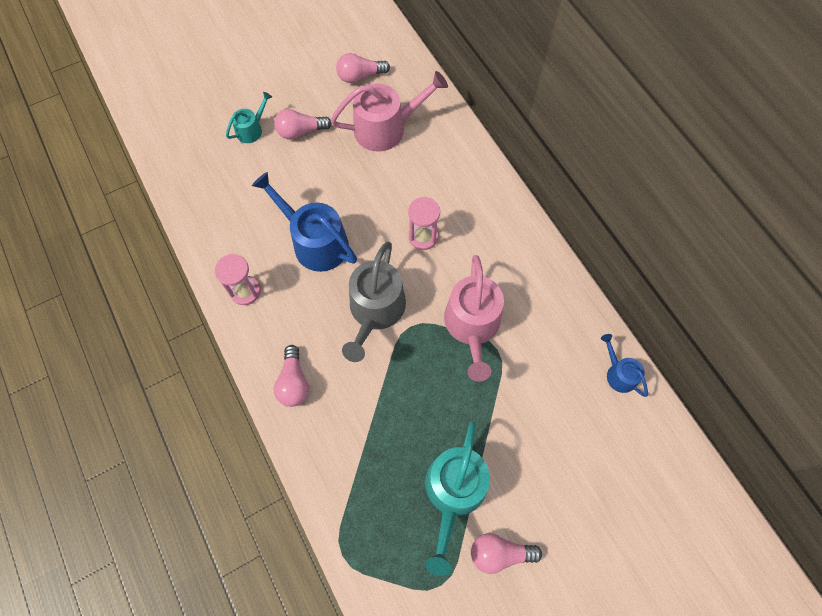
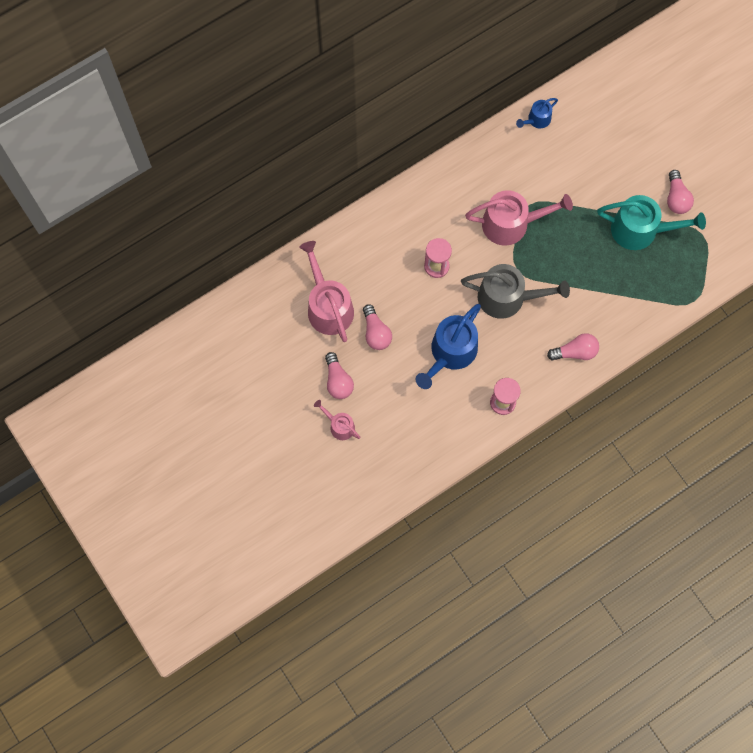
camera: 95 degrees left, 5 degrees up
turquoise watering can [226,92,272,143] -> pink watering can [314,400,360,440]
pink light bulb [336,53,390,83] -> pink light bulb moved to [363,304,392,350]

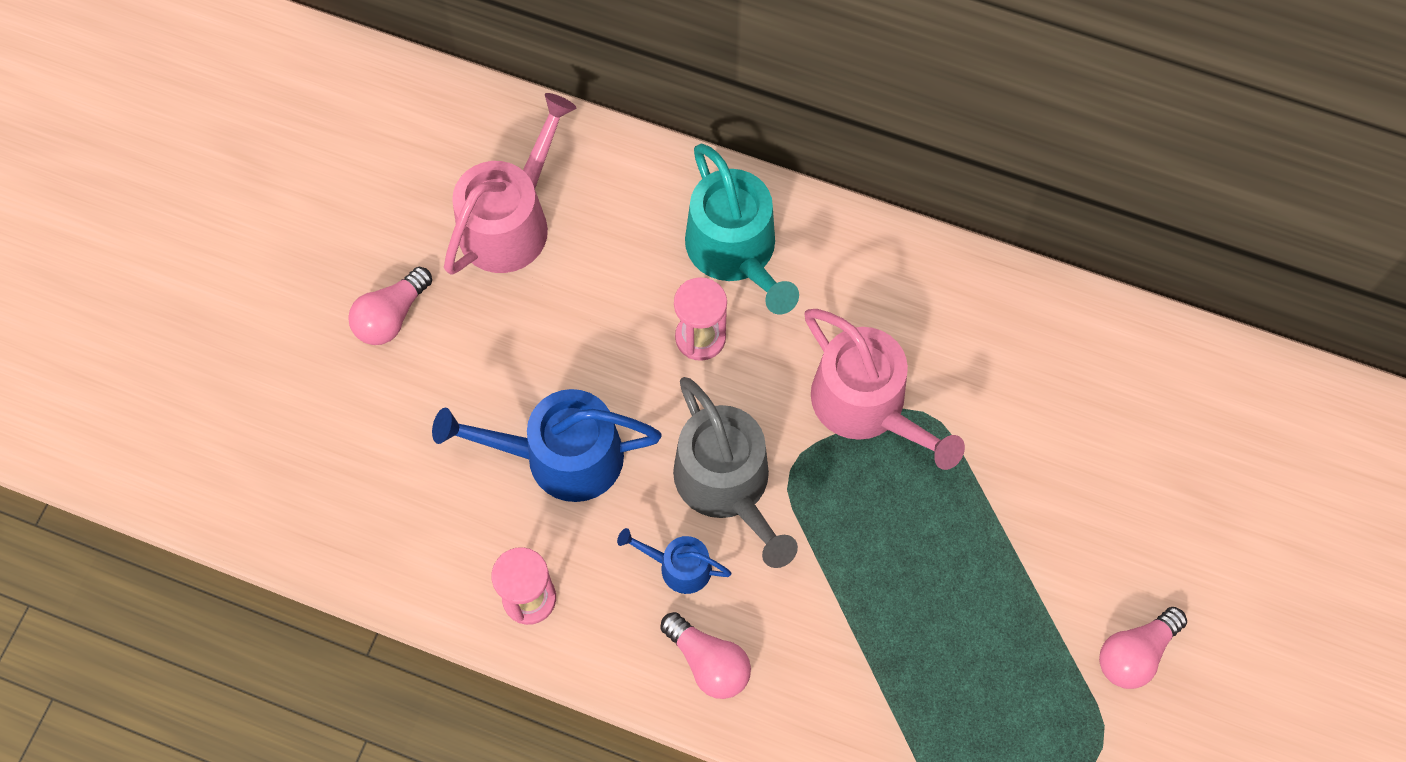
camera: 55 degrees right, 5 degrees down
pink watering can [314,400,360,440] -> none
pink light bulb [363,304,392,350] -> none
blue watering can [516,98,558,128] -> blue watering can moved to [617,528,732,594]
turquoise watering can [597,195,706,250] -> turquoise watering can moved to [685,143,799,314]

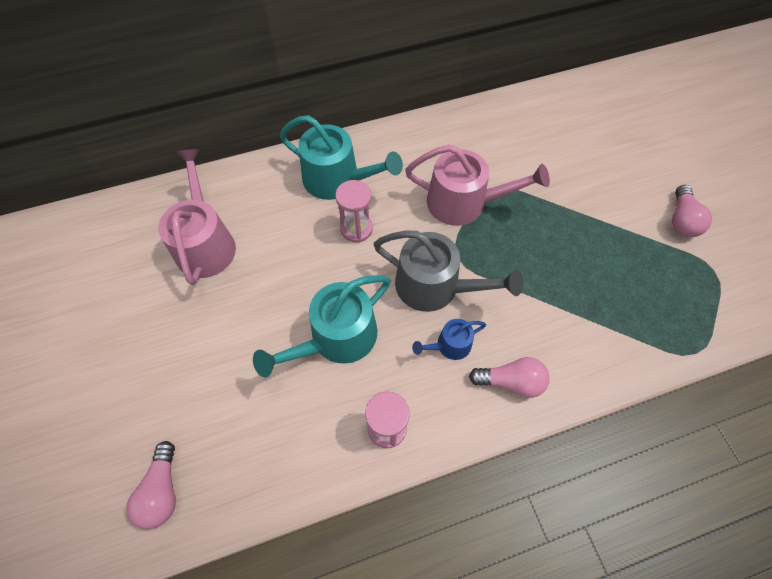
camera: 40 degrees left, 5 degrees down
pink light bulb [348,267,432,345] -> pink light bulb moved to [126,441,176,529]
blue watering can [432,389,661,502] -> turquoise watering can [253,275,391,378]

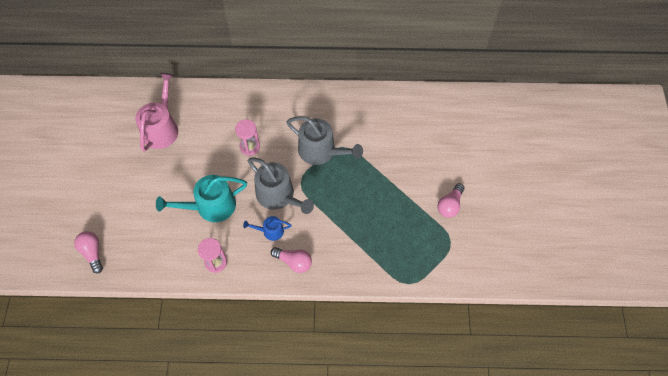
camera: 20 degrees right, 0 degrees up
pink light bulb [126,441,176,529] -> pink light bulb turned 135 degrees clockwise [74,231,103,273]
turquoise watering can [280,115,403,200] -> none
pink watering can [405,145,550,226] -> grey watering can [286,116,363,165]

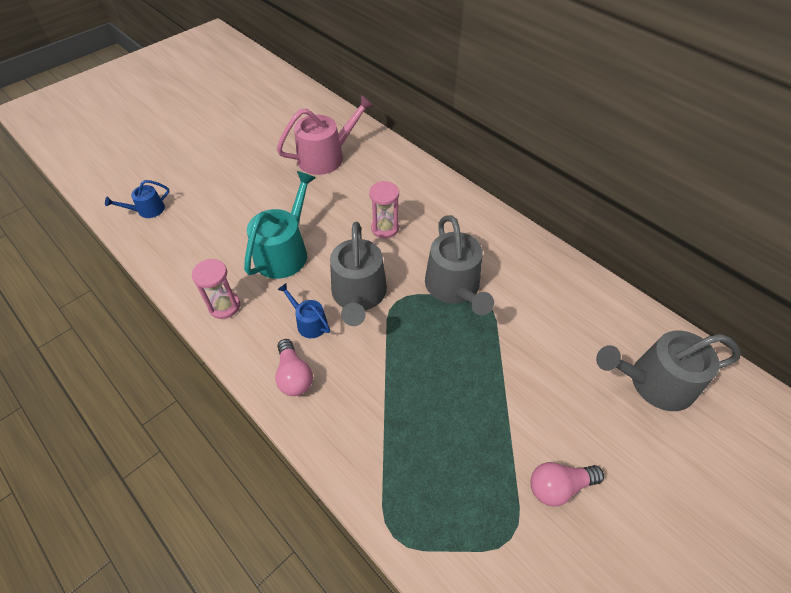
camera: 45 degrees right, 10 degrees down
pink light bulb [74,231,103,273] -> blue watering can [105,180,169,218]
turquoise watering can [156,175,247,222] -> turquoise watering can turned 90 degrees clockwise [244,171,316,279]
none -> grey watering can [596,331,741,411]

